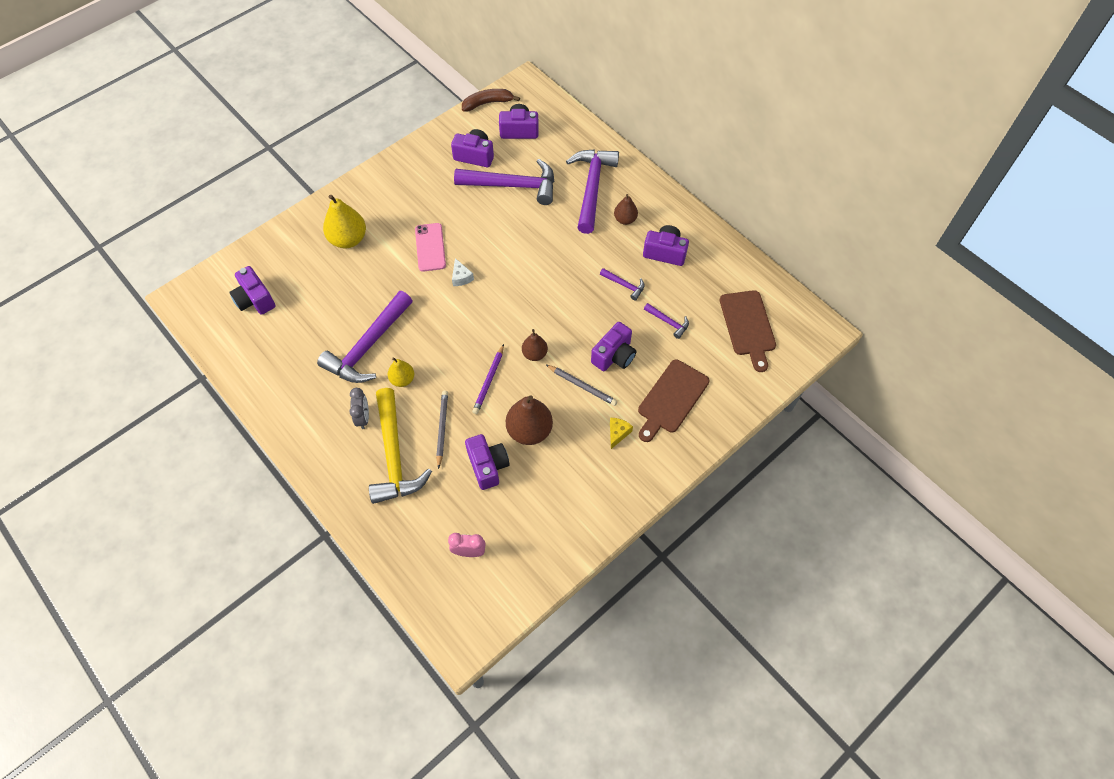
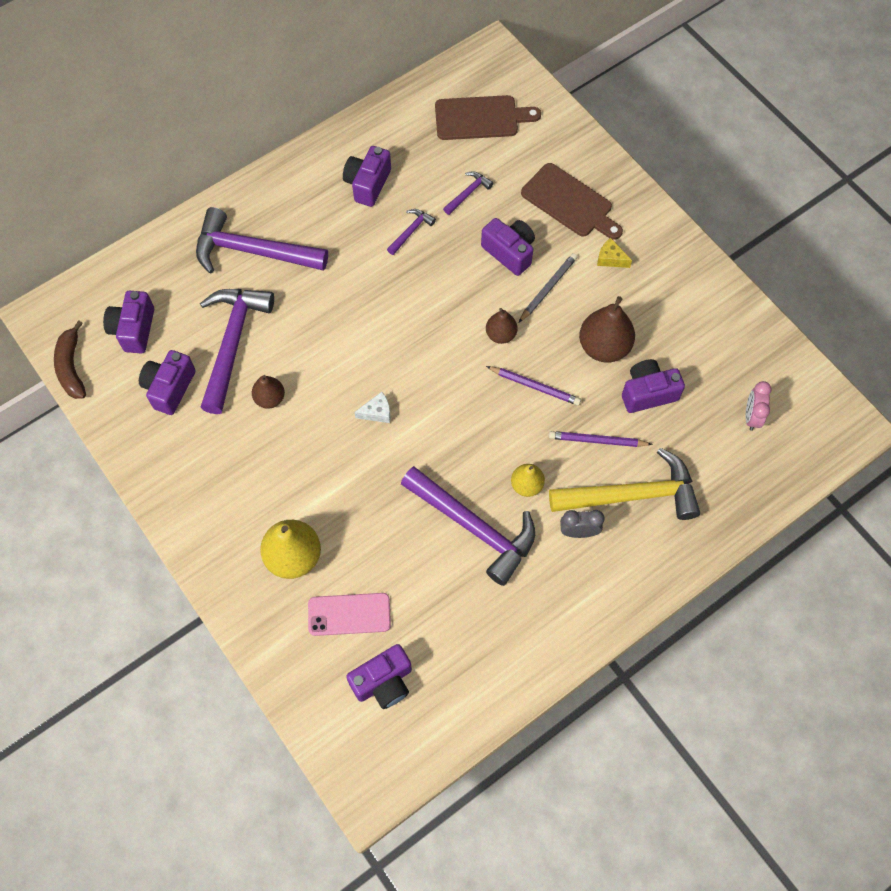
camera: 85 degrees left, 5 degrees up
pink phone [415,223,446,272] -> pink phone moved to [308,593,391,636]
grey pencil [436,391,448,469] -> purple pencil [549,431,653,447]
brown pear [614,194,638,225] -> brown pear moved to [252,375,285,409]

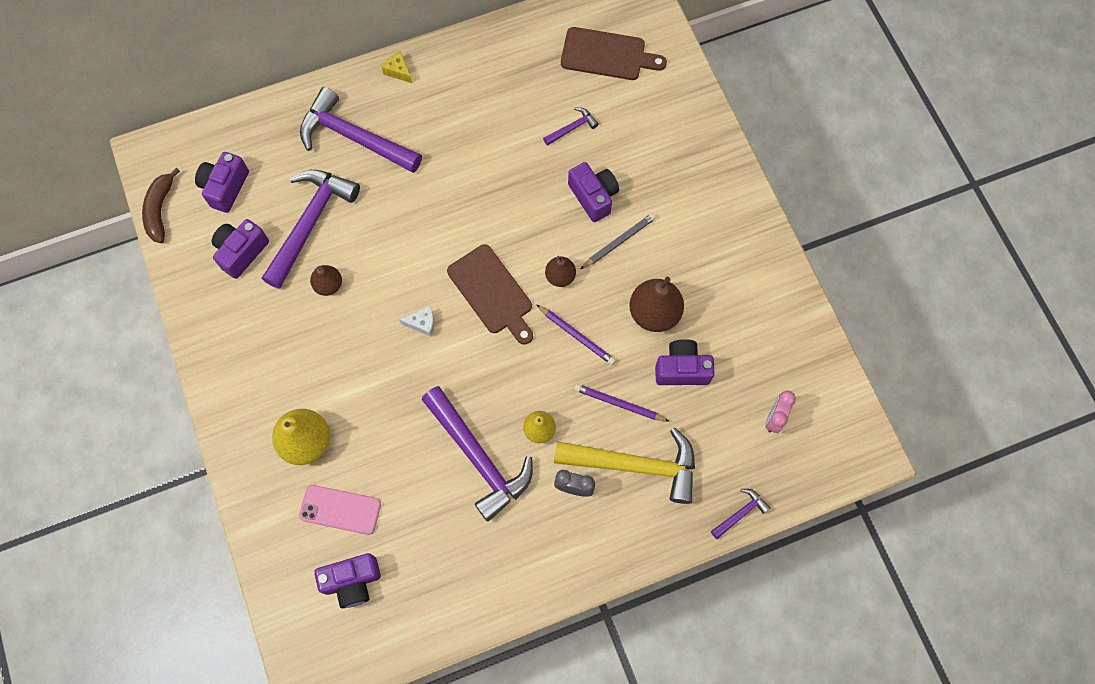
camera: 15 degrees right, 5 degrees up
purple camera [343,146,391,207] -> none
purple hammer [387,209,436,255] -> purple hammer moved to [711,489,771,539]
brown cutting board [521,163,623,240] -> brown cutting board moved to [447,244,533,345]
yellow cheese [597,238,632,268] -> yellow cheese moved to [382,51,412,83]

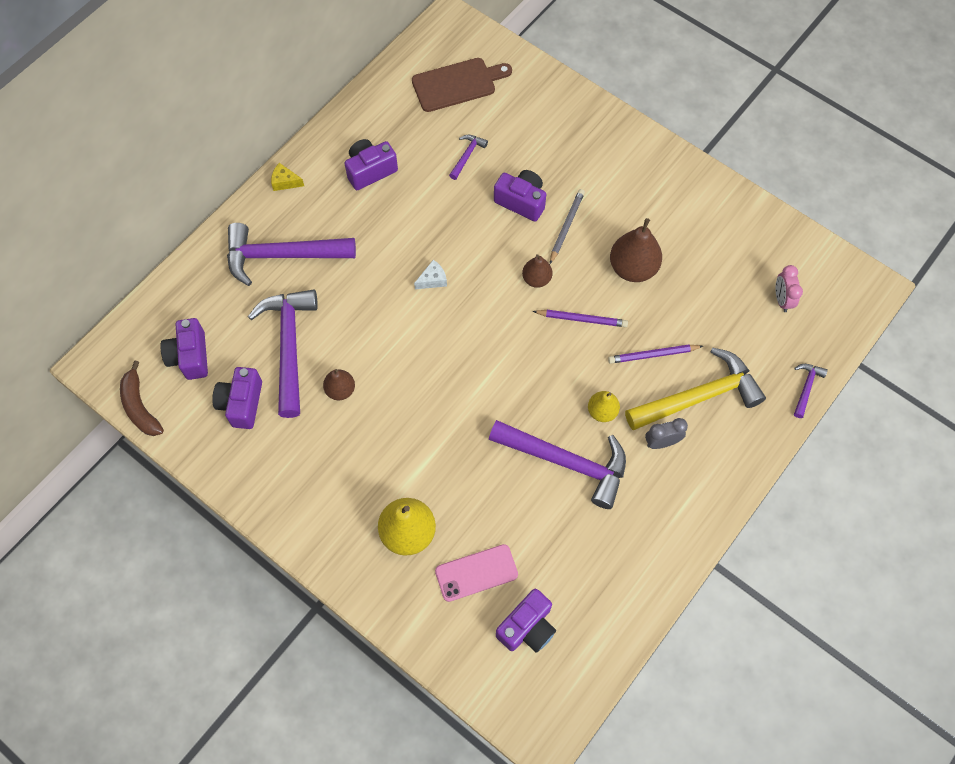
camera: 30 degrees left, 5 degrees down
white cheese [399,306,434,337] -> white cheese moved to [414,260,447,289]
brown cutting board [447,244,533,345] -> none
purple camera [655,339,715,385] -> purple camera moved to [344,139,398,190]

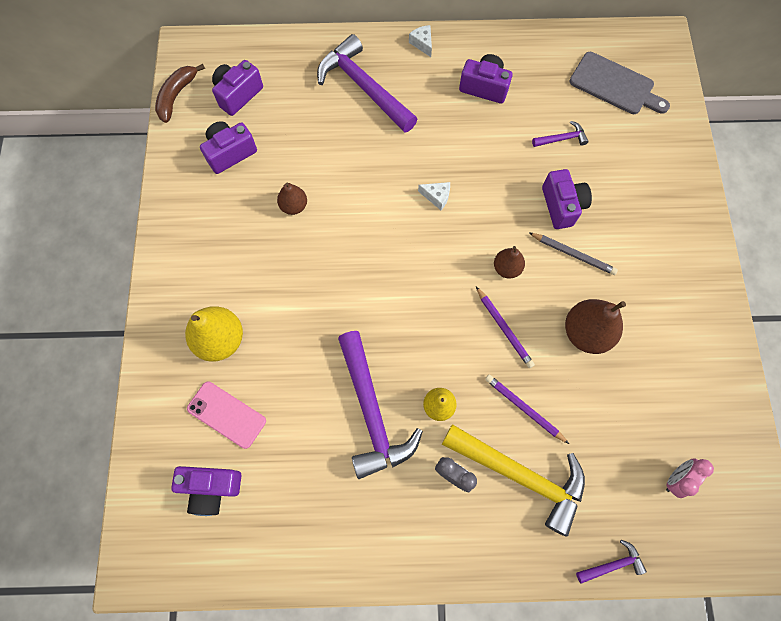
camera: 50 degrees right, 5 degrees up
purple hammer [248,290,318,418] -> none
yellow cheese [271,163,304,191] -> white cheese [409,25,432,57]
brown cutting board [412,58,512,112] -> grey cutting board [570,52,670,114]
grey pencil [550,189,585,264] -> grey pencil turned 45 degrees clockwise [529,232,618,275]

